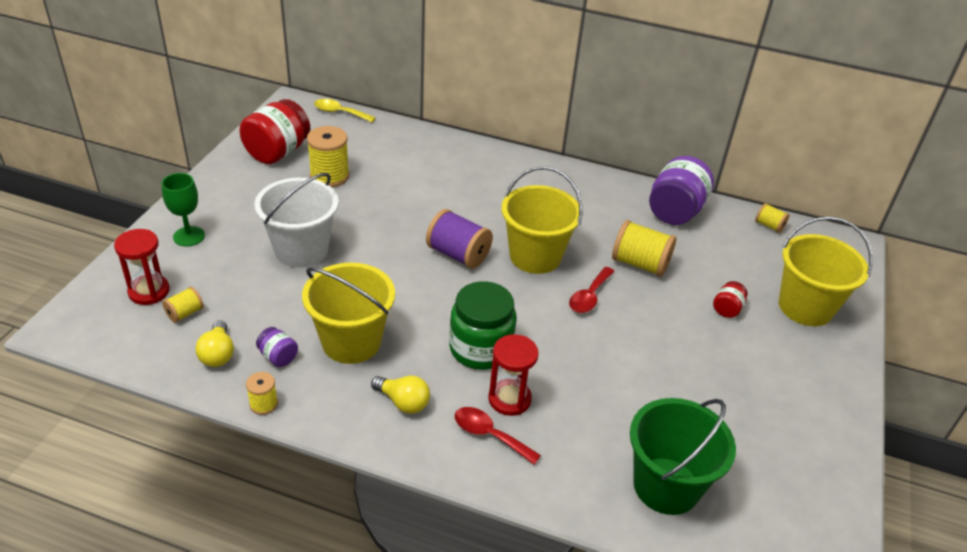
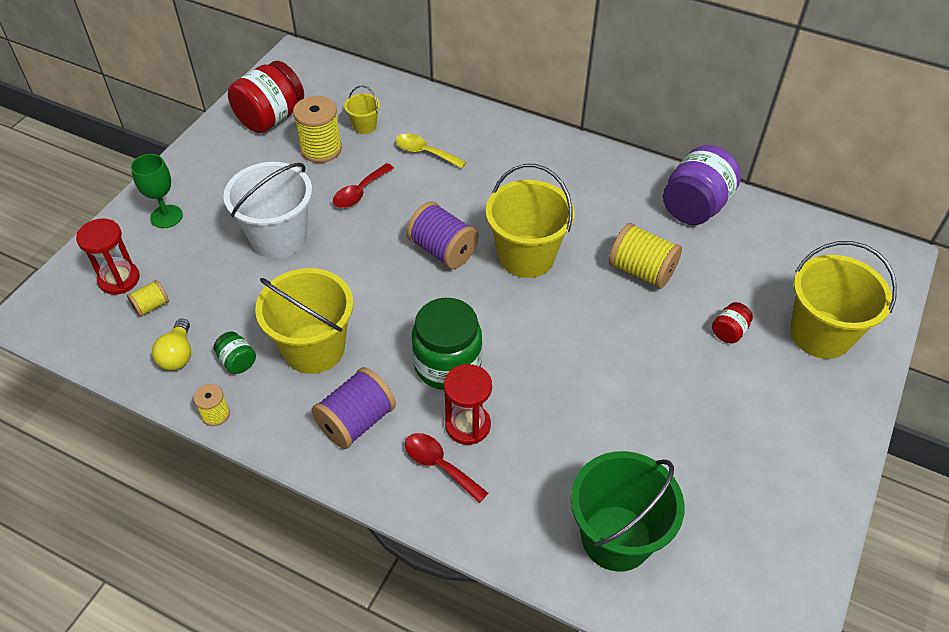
camera: 10 degrees right, 10 degrees up
purple jar [256,327,298,367] -> green jar [214,331,256,374]
yellow spoon [314,99,376,122] -> yellow spoon moved to [395,133,466,169]
yellow light bulb [371,376,430,414] -> purple spool [312,367,396,449]
red spoon [569,267,614,313] -> red spoon moved to [333,163,394,208]
yellow spool [755,203,790,233] -> none
none -> yellow bucket [344,86,380,134]

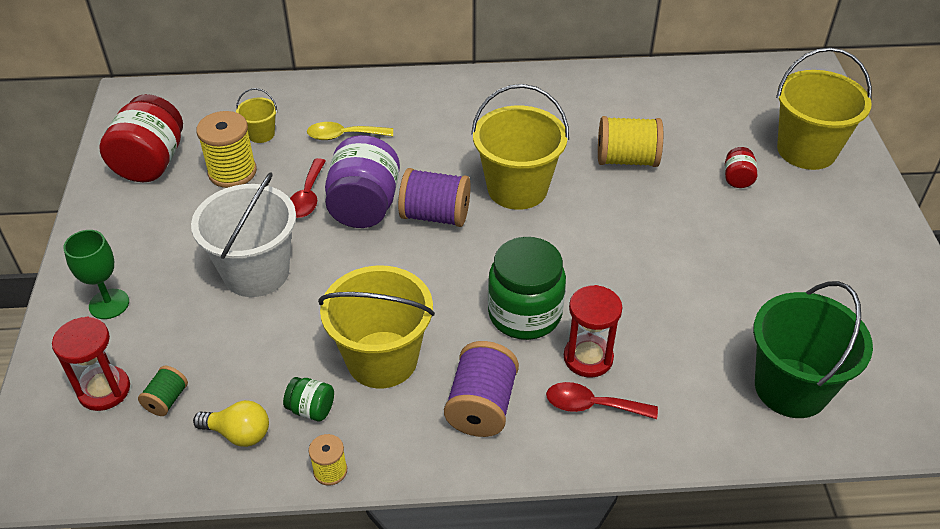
camera: 30 degrees left, 5 degrees down
yellow spool [127,280,169,317] -> green spool [138,366,188,416]
yellow light bulb [152,319,191,371] -> yellow light bulb turned 45 degrees counterclockwise [193,400,269,447]
purple jar [663,145,741,225] -> purple jar moved to [325,135,400,228]

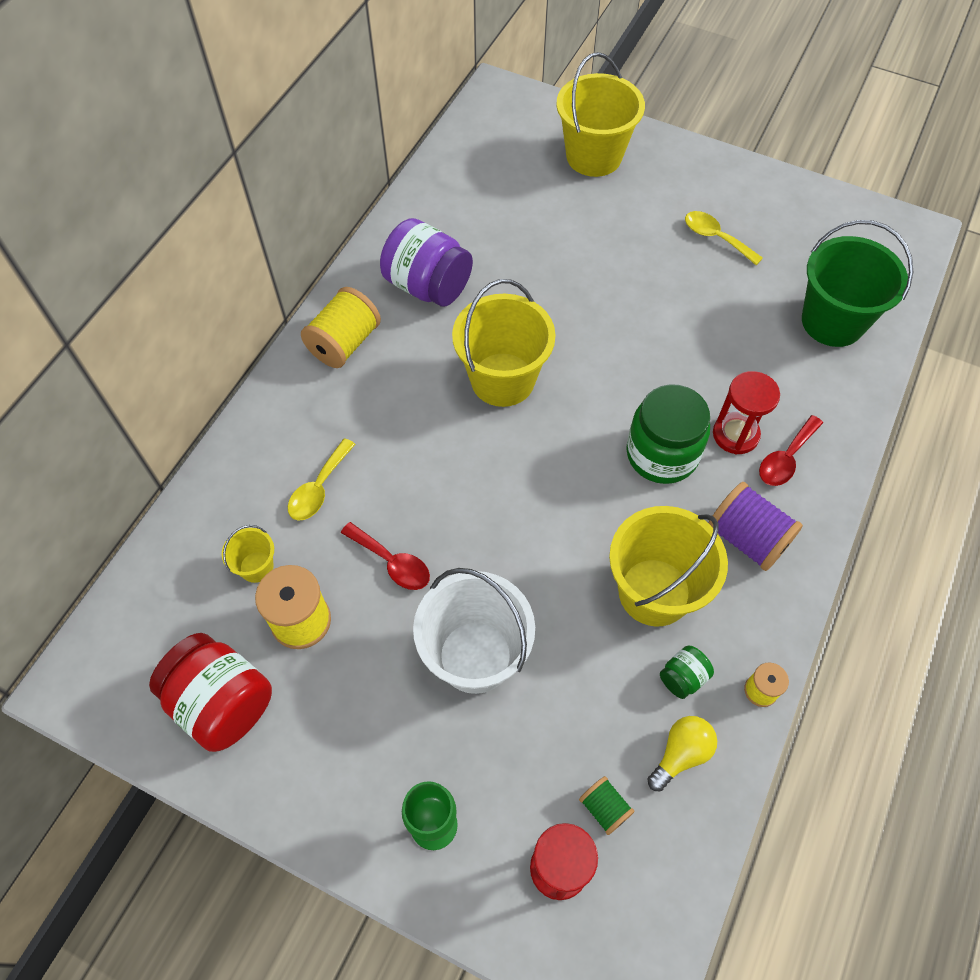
camera: 60 degrees left, 15 degrees up
purple jar [325,135,400,228] -> purple jar moved to [380,218,473,307]
purple spool [398,168,471,227] -> none
yellow spool [598,116,663,167] -> yellow spool moved to [301,287,381,368]
red jar [725,147,757,188] -> none
none -> yellow spoon [685,211,763,265]

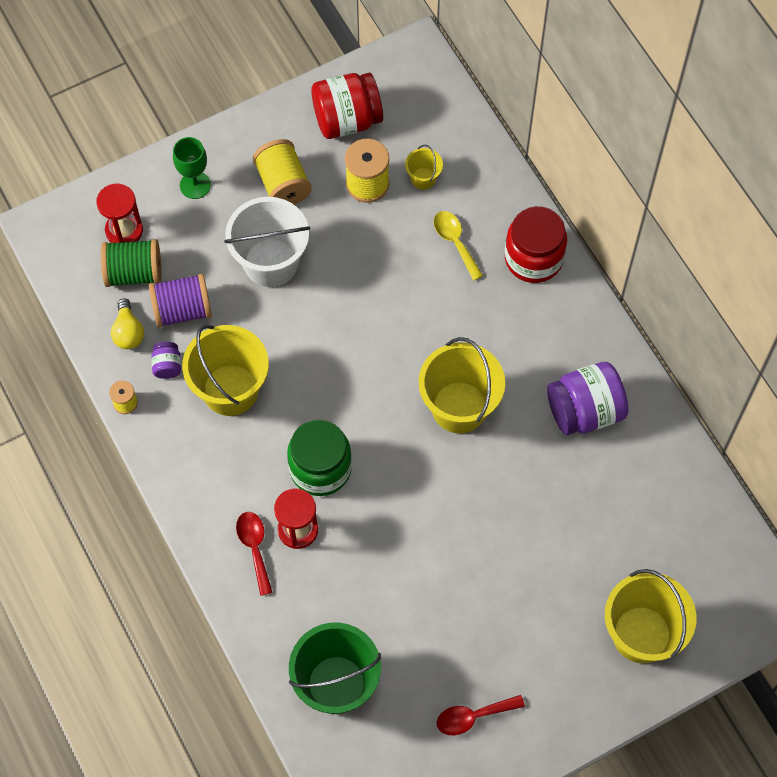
camera: 125 degrees right, 5 degrees up
yellow spool [301,287,381,368] -> yellow spool moved to [253,139,312,205]
red spoon [341,522,430,590] -> red spoon moved to [437,695,525,735]
green spool [579,776,635,835] -> green spool [101,239,161,287], size x1.87
green jar [660,646,714,699] -> purple jar [151,342,181,379]
yellow spoon [685,211,763,265] -> none
purple spool [709,482,803,571] -> purple spool moved to [149,273,212,328]
none -> red jar [505,206,567,283]

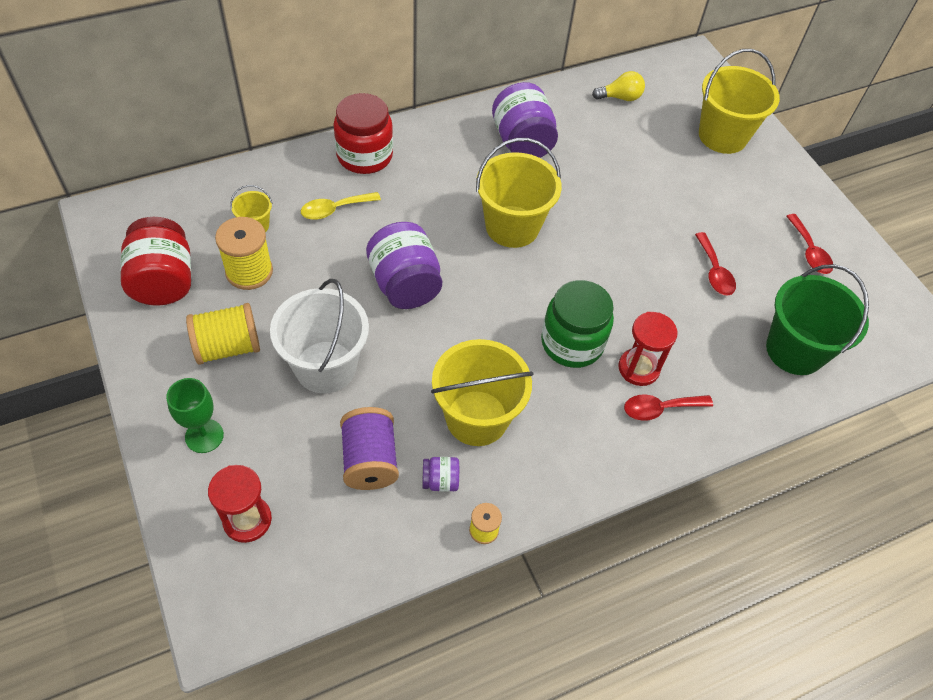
camera: 90 degrees left, 10 degrees down
green spool [101,239,161,287] -> none
yellow light bulb [111,298,144,349] -> yellow light bulb moved to [592,71,645,101]
none -> purple jar [366,222,442,309]
none -> red spoon [695,232,736,295]

